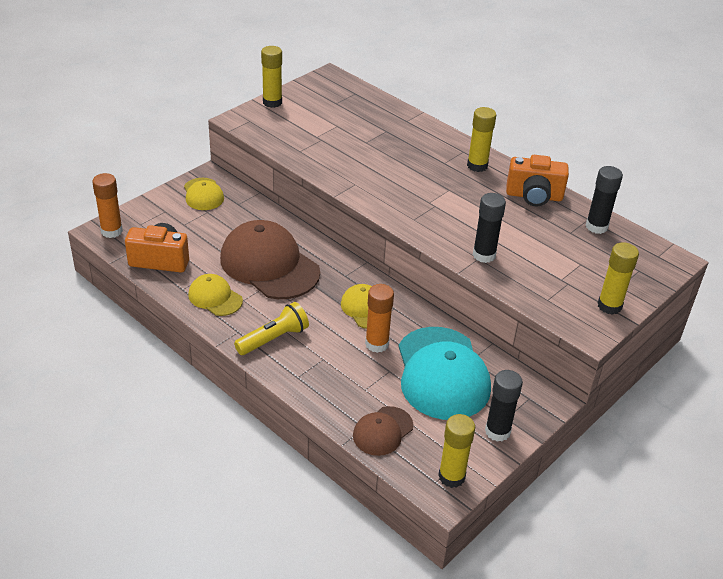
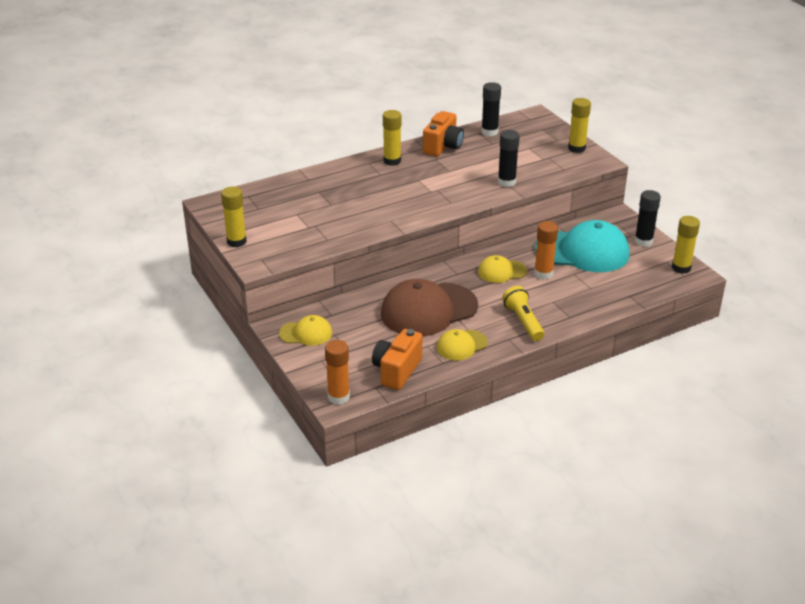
camera: 70 degrees left, 5 degrees down
brown cap [353,406,413,456] -> none

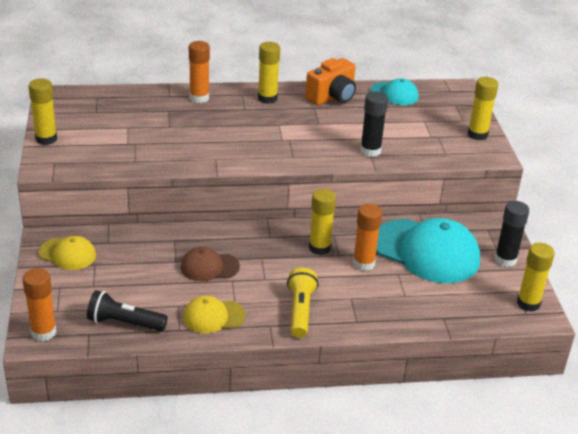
camera: 20 degrees right, 0 degrees up
orange camera [372,329,422,390] -> black flashlight [87,290,168,331]
brown cap [381,279,478,336] -> brown cap [181,247,240,281], size x0.51
yellow cap [478,255,527,283] -> yellow glue stick [309,189,336,255]
black glue stick [481,82,501,136] -> turquoise cap [370,78,419,105]
none -> orange glue stick [189,41,210,103]

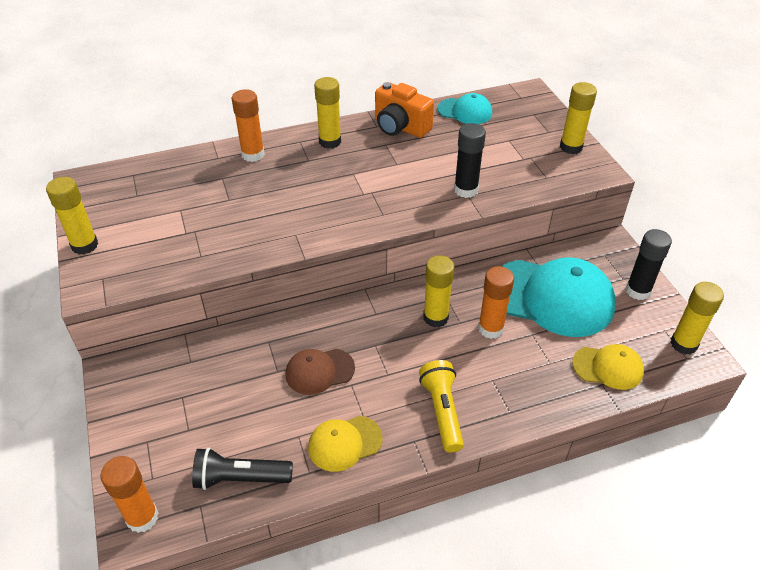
camera: 10 degrees left, 10 degrees up
yellow cap [38,236,96,270] -> yellow cap moved to [572,344,644,390]
orange camera [305,58,356,105] -> orange camera turned 90 degrees clockwise [375,82,434,138]

